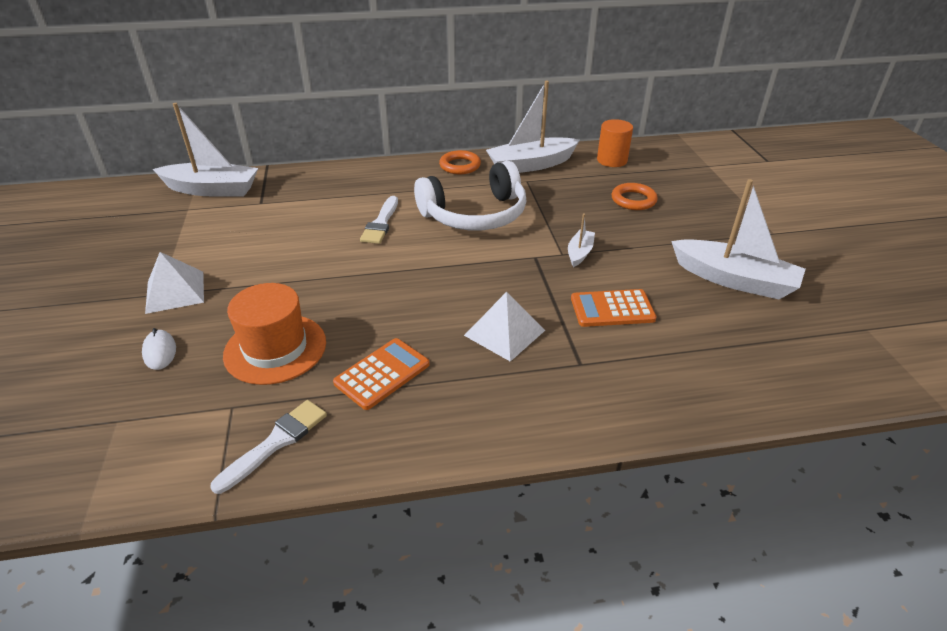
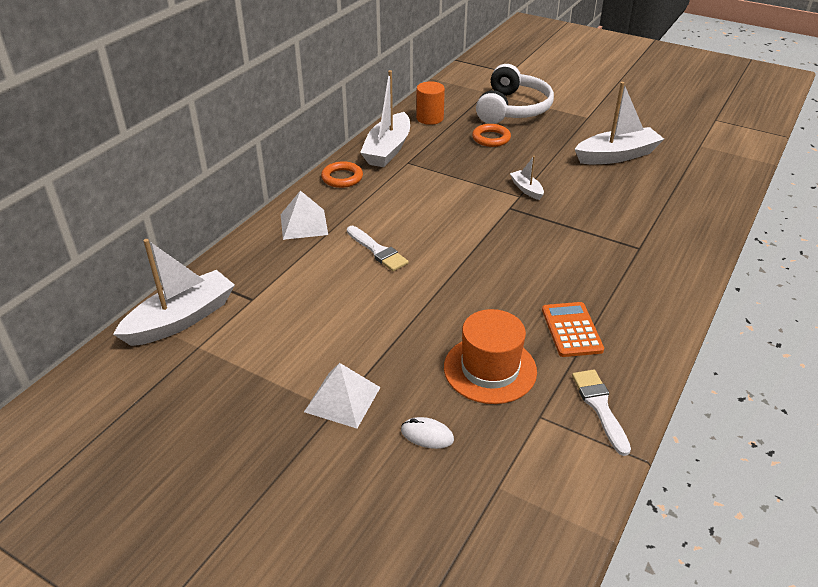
camera: 50 degrees left, 0 degrees up
white headphones [414,161,526,230] -> white headphones moved to [476,64,554,124]
white pyramid [464,292,545,362] -> white pyramid moved to [281,190,328,240]
orange calculator [571,289,656,327] -> none

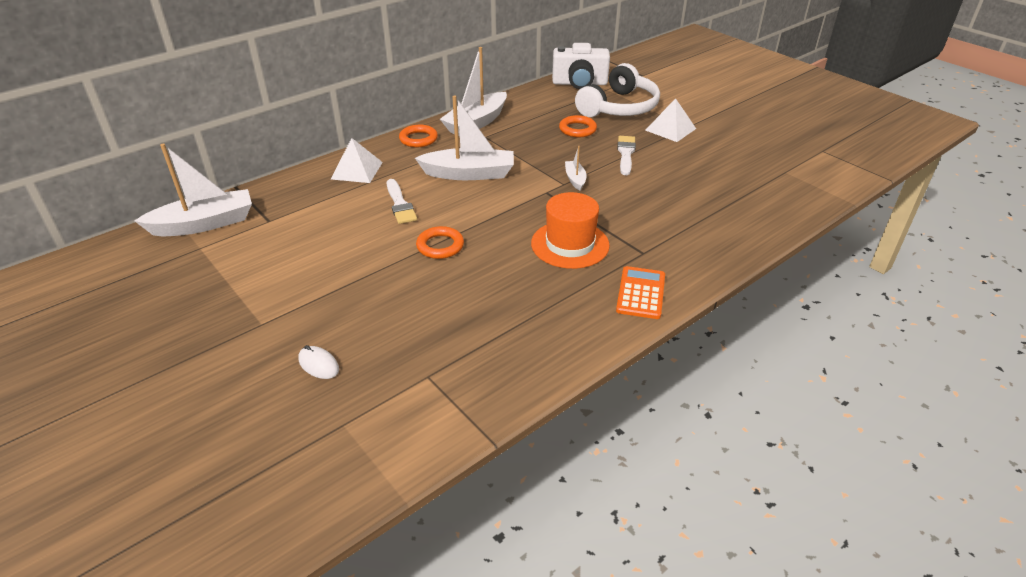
camera: 20 degrees right, 0 degrees up
white pyramid [304,363,381,428] -> white pyramid moved to [645,98,696,142]
orange cylinder [416,82,445,125] -> none
orange hat [444,309,537,404] -> orange hat moved to [531,192,610,269]
orange calculator [542,302,604,357] -> orange calculator moved to [616,266,665,319]
white brush [572,370,631,456] -> white brush moved to [617,136,636,175]
white boat [575,82,664,164] -> white boat moved to [415,95,514,180]
none -> orange ring [416,226,464,259]
none -> white camera [552,43,610,89]

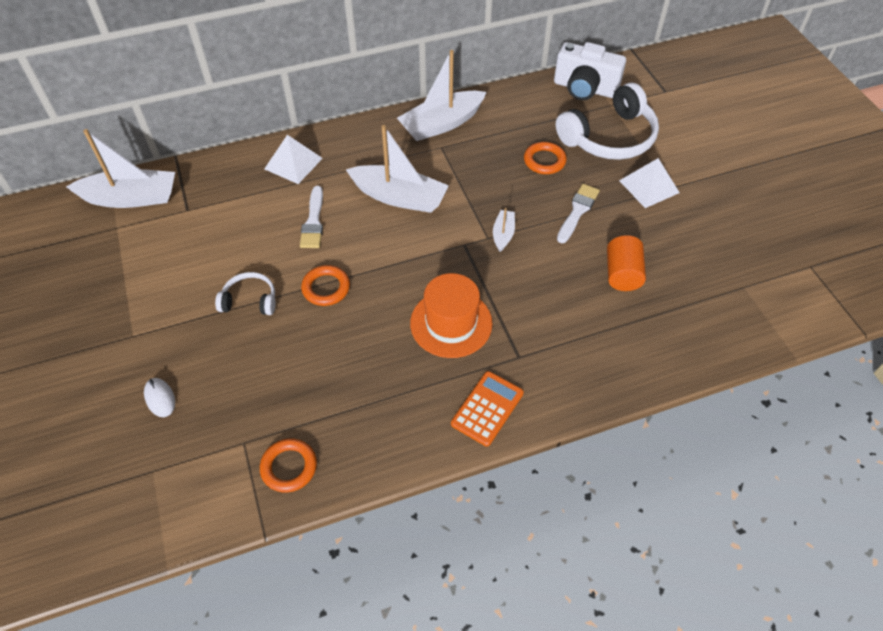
camera: 20 degrees right, 15 degrees up
orange ring [399,125,438,147] -> orange ring moved to [260,438,317,493]
none -> white headphones [215,272,276,315]
none -> orange cylinder [607,235,646,291]

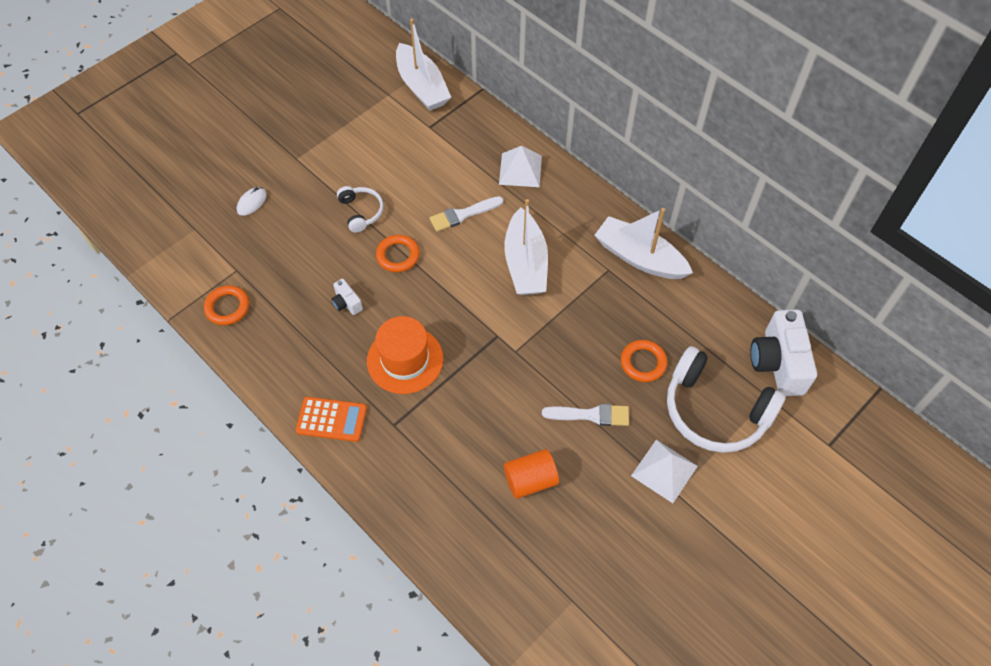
camera: 65 degrees right, 5 degrees up
white boat [493,208,515,252] -> none
none -> white camera [331,279,363,315]

